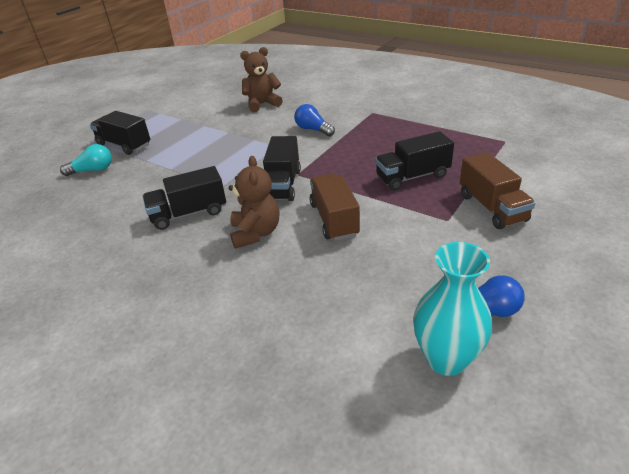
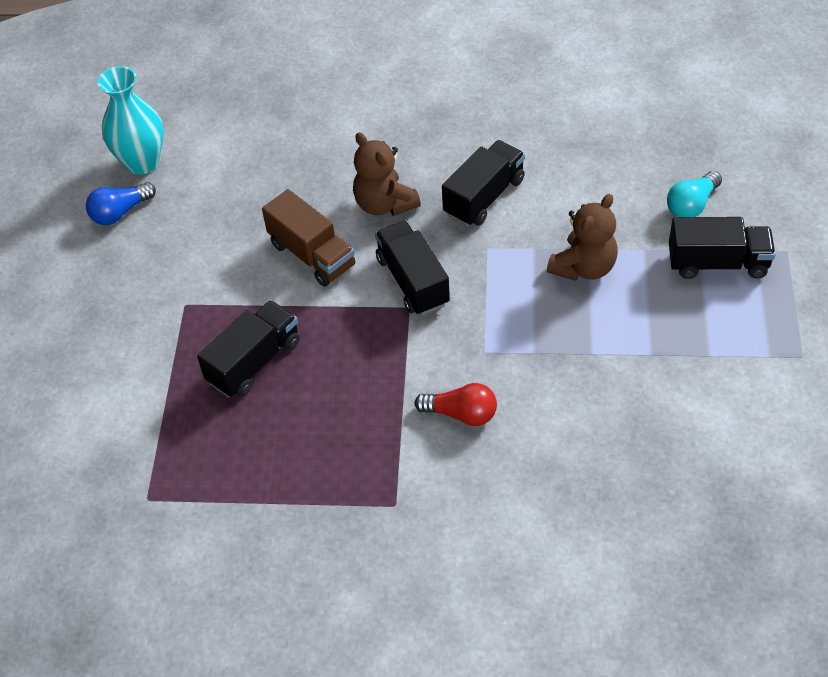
camera: 150 degrees right, 15 degrees up
brown teddy bear [240,47,283,112] -> brown teddy bear moved to [547,194,618,281]
blue light bulb [294,104,335,136] -> red light bulb [414,383,497,426]
brown truck [460,152,535,229] -> none

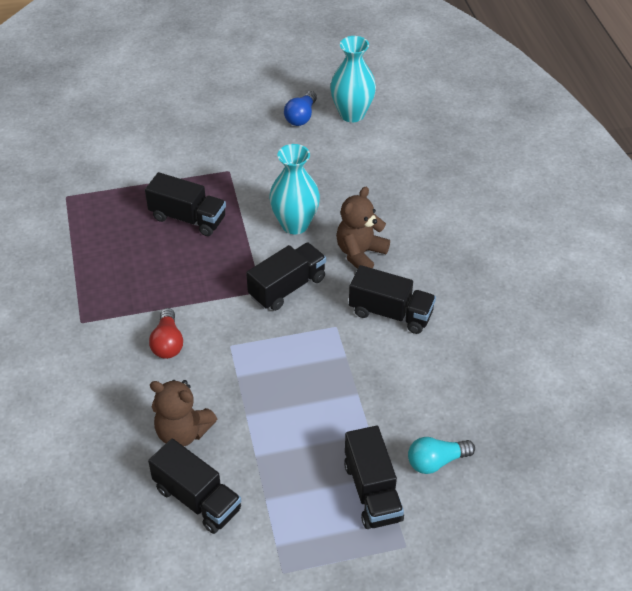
camera: 70 degrees right, 5 degrees down
blue light bulb [86,182,156,225] -> blue light bulb turned 105 degrees counterclockwise [284,91,317,126]
brown truck [262,189,356,287] -> turquoise vase [269,144,320,234]
brown teddy bear [547,194,618,281] -> brown teddy bear moved to [150,380,217,446]
turquoise light bulb [667,171,722,217] -> turquoise light bulb turned 45 degrees counterclockwise [408,437,475,474]
none -> black truck [148,439,241,534]

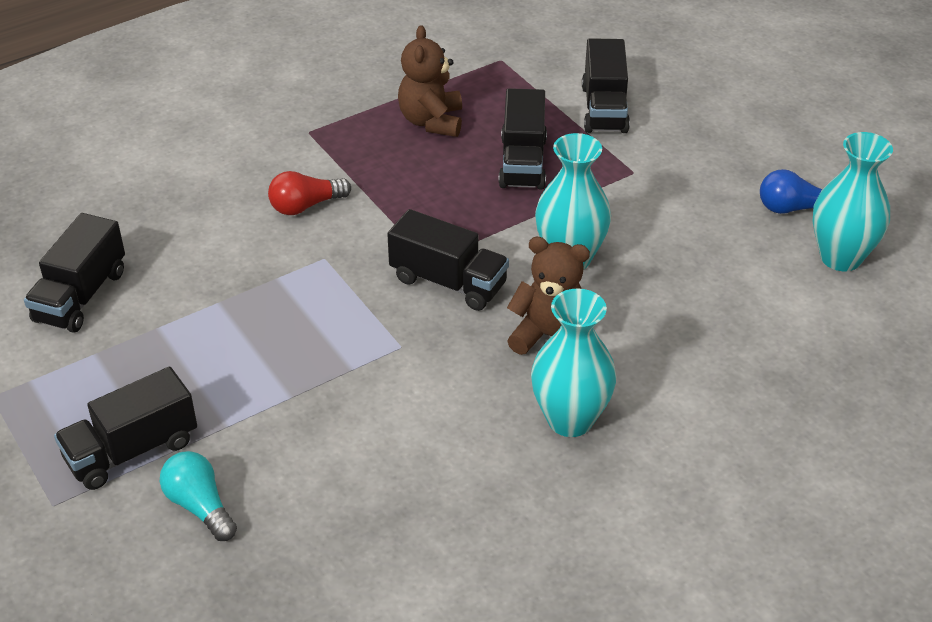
camera: 70 degrees right, 5 degrees down
brown teddy bear [150,380,217,446] -> brown teddy bear moved to [398,25,462,137]
black truck [349,265,436,334] -> black truck moved to [582,38,630,133]
none -> turquoise vase [531,288,616,437]

